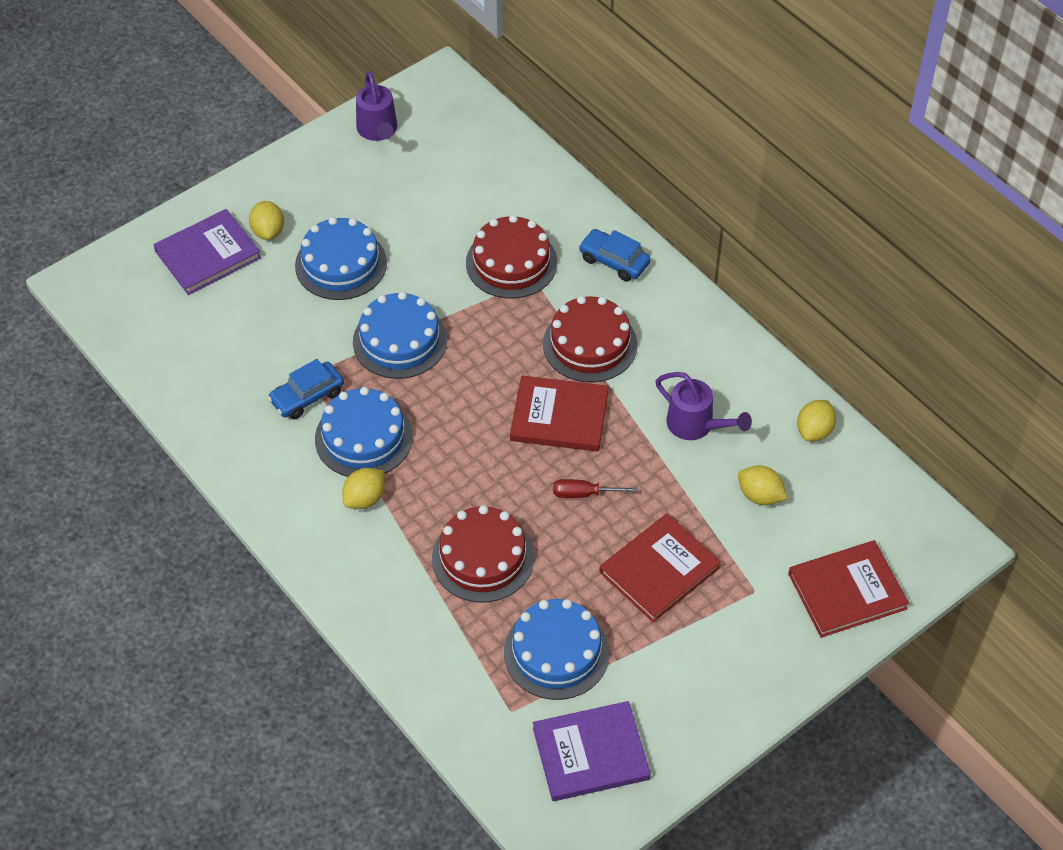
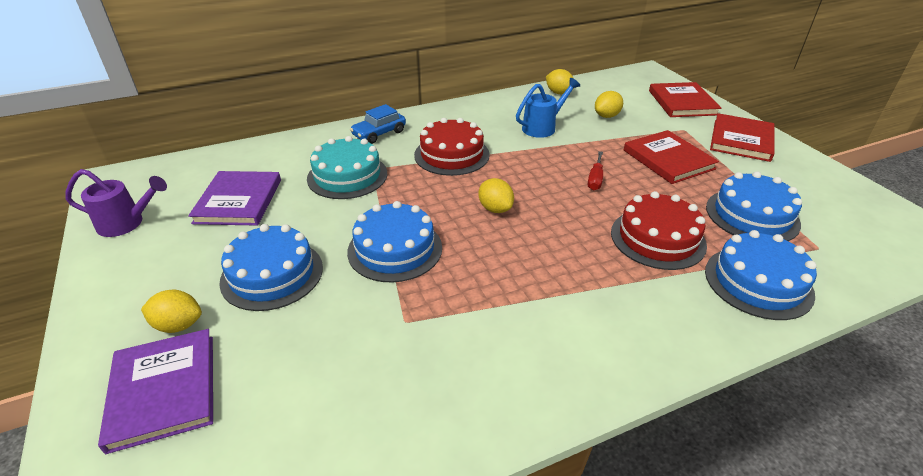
camera: 75 degrees left, 15 degrees down
blue car [268,359,344,420] -> none
blue cake [315,387,413,477] -> blue cake moved to [705,230,817,320]
yellow lemon [342,468,385,509] -> yellow lemon moved to [478,178,514,213]
red cake [466,215,557,298] -> turquoise cake [307,136,387,199]
red book [510,376,609,452] -> red book moved to [710,113,774,162]
purple book [533,701,651,801] -> purple book moved to [188,171,281,226]
purple watering can [656,372,752,440] -> blue watering can [516,78,580,138]

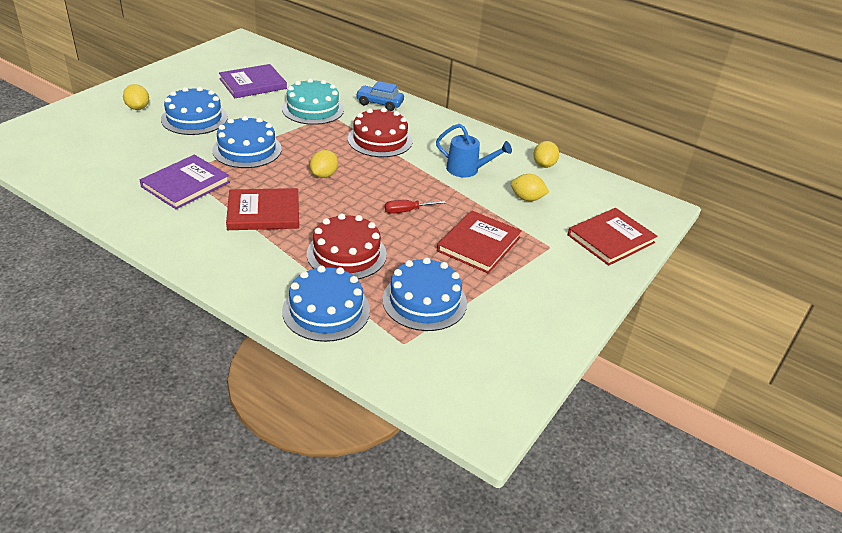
camera: 55 degrees right, 0 degrees up
purple watering can [66,169,167,237] -> none
purple book [98,329,213,454] -> purple book moved to [140,155,230,209]
red book [710,113,774,162] -> red book moved to [226,188,299,230]

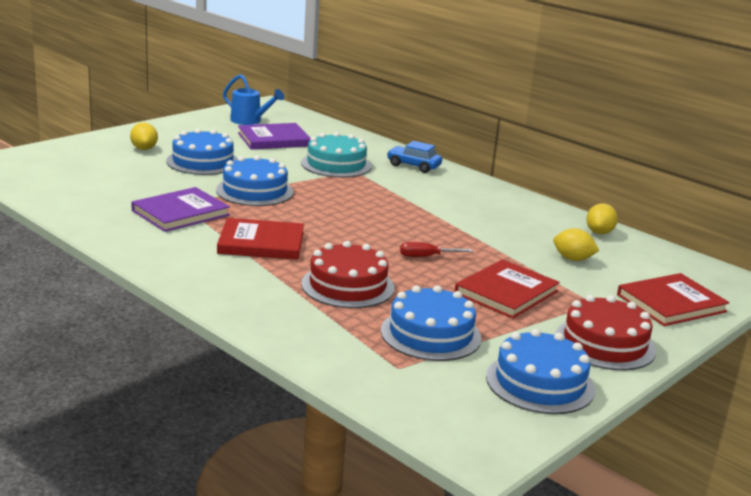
camera: 10 degrees right, 15 degrees down
blue cake [282,266,370,342] -> blue cake moved to [486,329,595,414]
yellow lemon [310,150,338,178] -> none
red cake [348,108,413,157] -> red cake moved to [555,295,656,370]
blue watering can [436,124,512,177] -> blue watering can moved to [223,74,284,125]

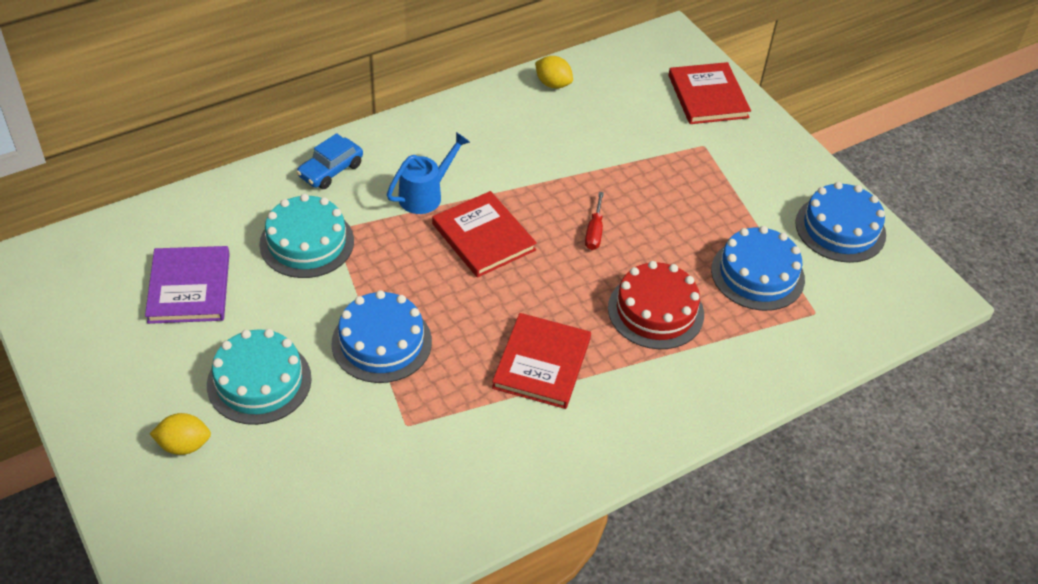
camera: 75 degrees left, 25 degrees up
purple book [132,187,230,232] -> none
blue cake [166,129,238,175] -> turquoise cake [207,329,312,425]
blue watering can [223,74,284,125] -> blue watering can moved to [387,132,470,214]
red book [454,260,560,319] -> red book moved to [432,191,537,278]
yellow lemon [553,228,600,261] -> none
red cake [555,295,656,370] -> none

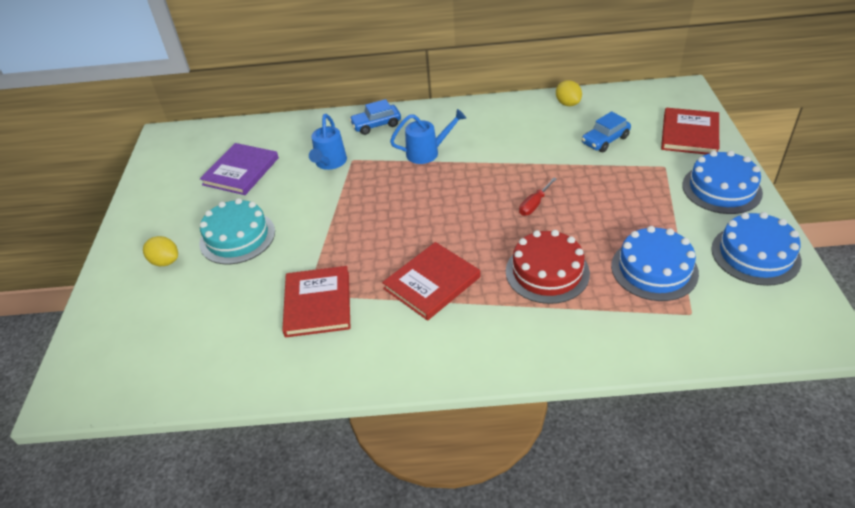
camera: 35 degrees right, 5 degrees down
turquoise cake [259,194,354,278] -> blue watering can [309,114,347,170]
blue cake [331,290,432,383] -> blue cake moved to [682,151,763,214]
red book [432,191,537,278] -> red book moved to [282,266,351,337]
none -> blue car [582,111,631,152]

